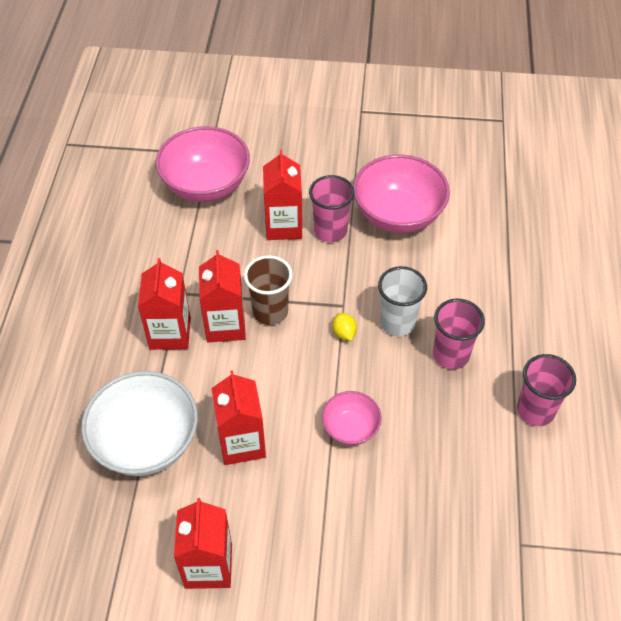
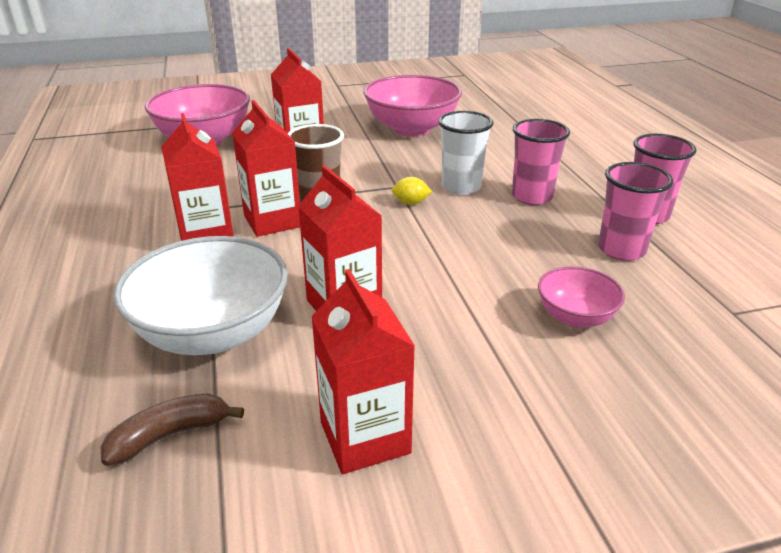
camera: 20 degrees left, 20 degrees down
pink cup [309,175,354,242] -> pink cup moved to [598,162,673,261]
pink bowl [322,391,382,445] -> pink bowl moved to [538,266,625,328]
yellow lemon [332,313,357,341] -> yellow lemon turned 45 degrees counterclockwise [392,177,432,205]
none -> brown banana [100,393,244,466]

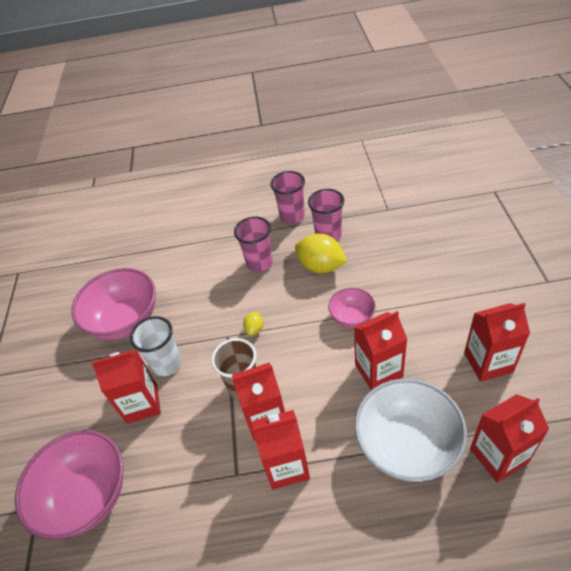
camera: 75 degrees left, 15 degrees up
brown banana [100,393,244,466] -> red carton [470,394,549,483]
white cup [438,111,494,195] -> white cup moved to [130,316,182,376]
pink bowl [538,266,625,328] -> pink bowl moved to [328,288,376,328]
none -> yellow lemon [295,233,347,273]

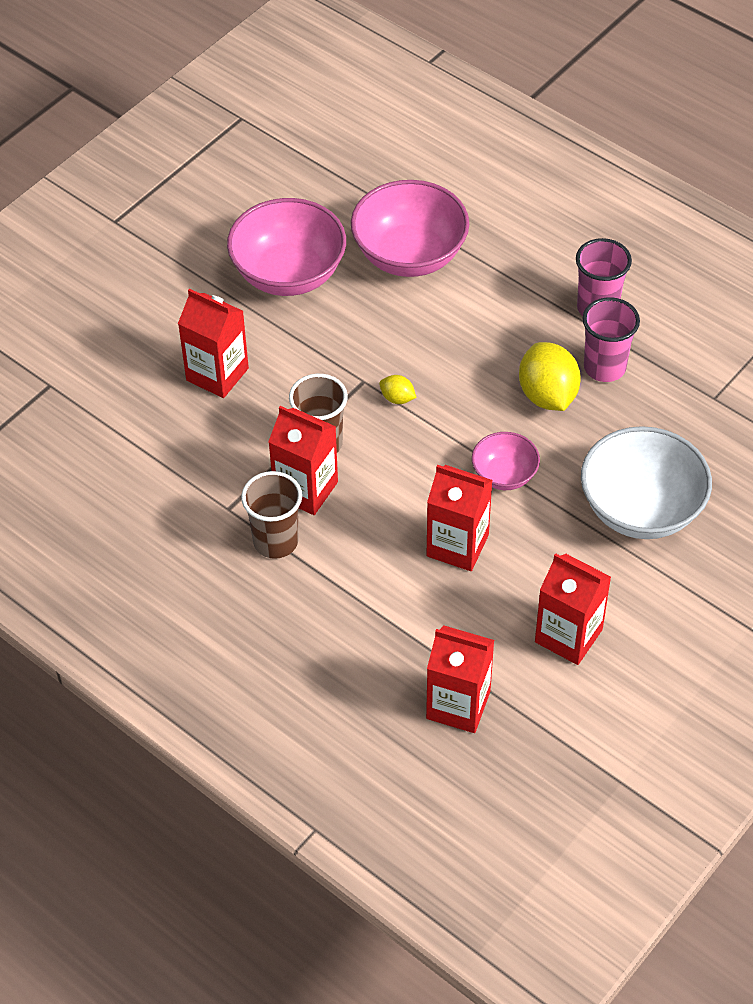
camera: 40 degrees right, 5 degrees up
pink bowl [15,430,124,540] -> pink bowl moved to [351,180,469,277]
white cup [130,316,182,376] -> none
pink cup [234,217,273,272] -> none
yellow lemon [243,312,263,336] -> yellow lemon turned 60 degrees clockwise [379,375,417,404]
red carton [253,410,310,490] -> brown cup [241,471,302,559]
white bowl [355,379,467,482] -> white bowl moved to [581,426,712,539]

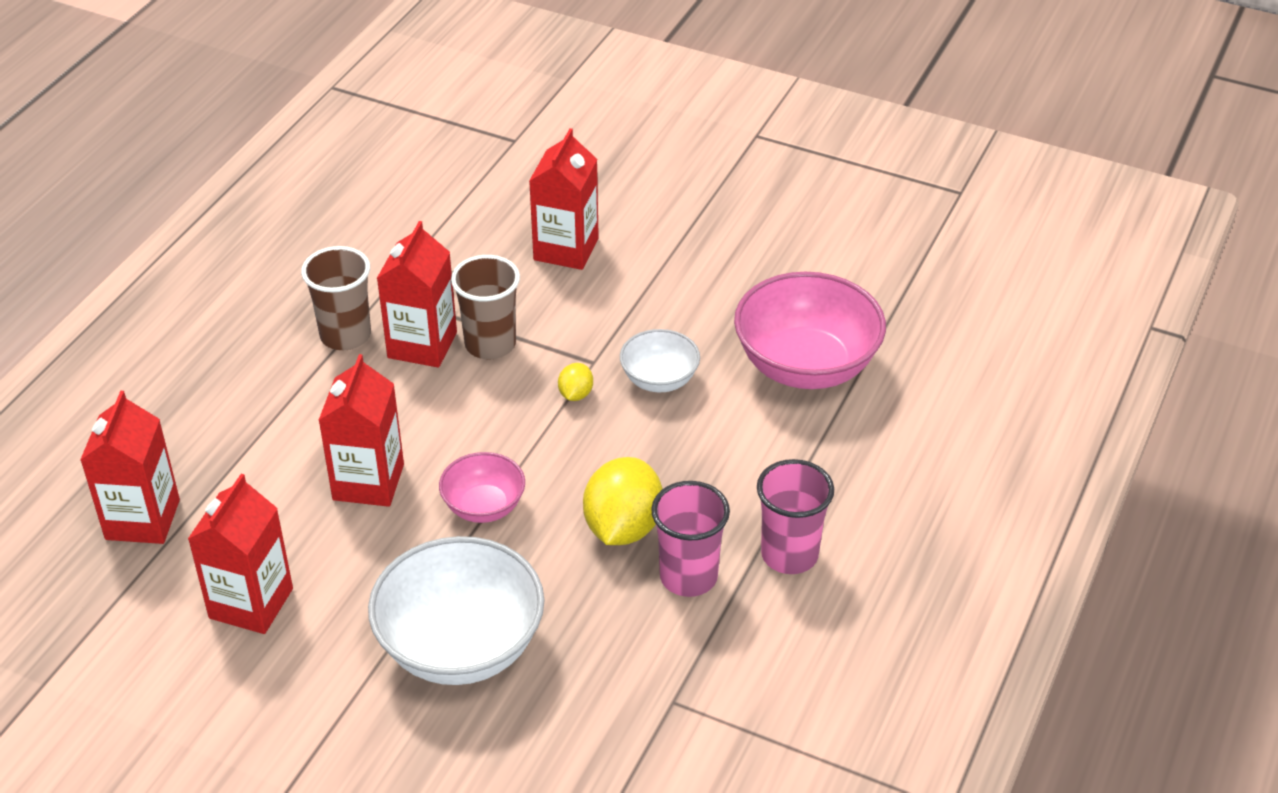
camera: 75 degrees right, 10 degrees down
pink bowl [227,198,346,296] -> none
yellow lemon [519,342,581,411] -> yellow lemon turned 45 degrees counterclockwise [583,457,663,545]
none -> white bowl [620,329,700,392]

